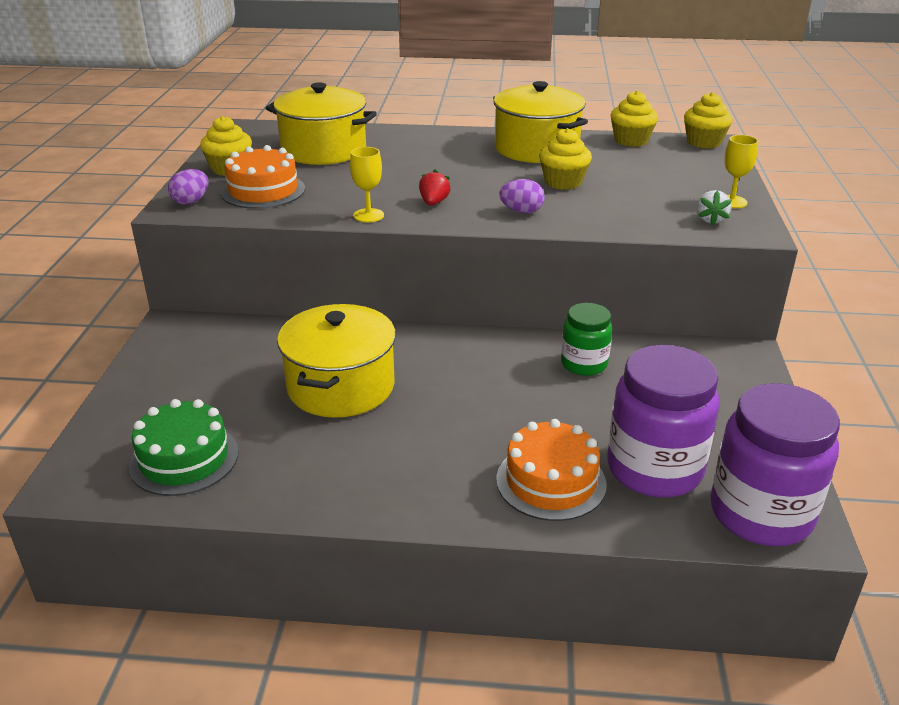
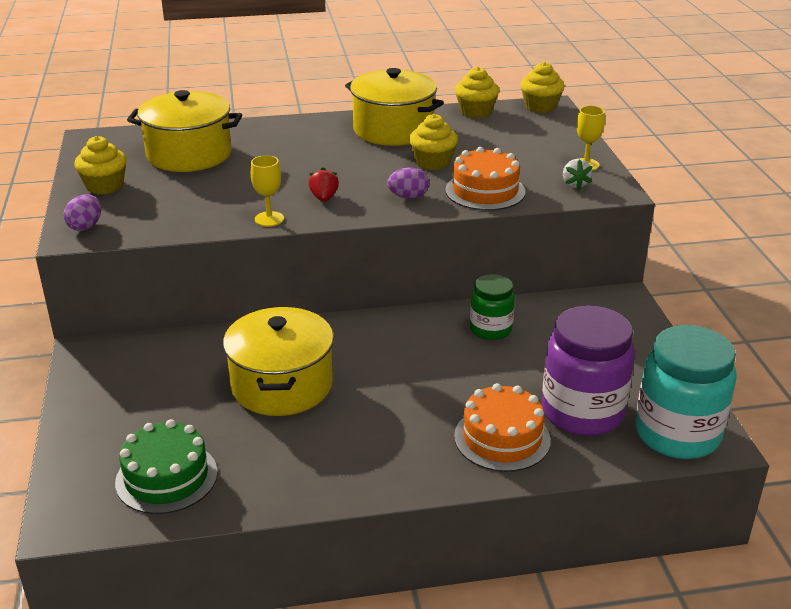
camera: 15 degrees left, 0 degrees up
orange cake [221,145,305,209] -> orange cake moved to [445,147,526,211]
purple jar [710,383,840,546] -> turquoise jar [635,325,737,459]

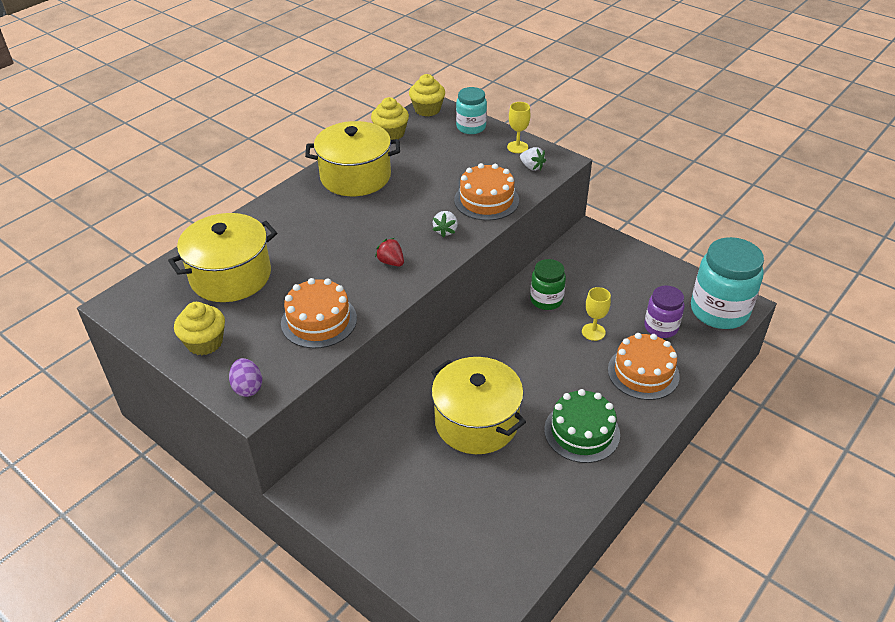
camera: 40 degrees left, 10 degrees up
green cake [115,419,218,514] -> green cake moved to [544,389,620,463]
yellow goblet [251,155,284,227] -> yellow goblet moved to [582,287,611,341]
purple egg [387,167,429,199] -> white strawberry [433,211,458,238]
yellow cupcake [409,114,458,170] -> none
purple jar [542,305,635,436] -> purple jar [644,285,685,338], size x0.57
none -> orange cake [281,278,357,348]
none -> turquoise jar [456,87,487,134]

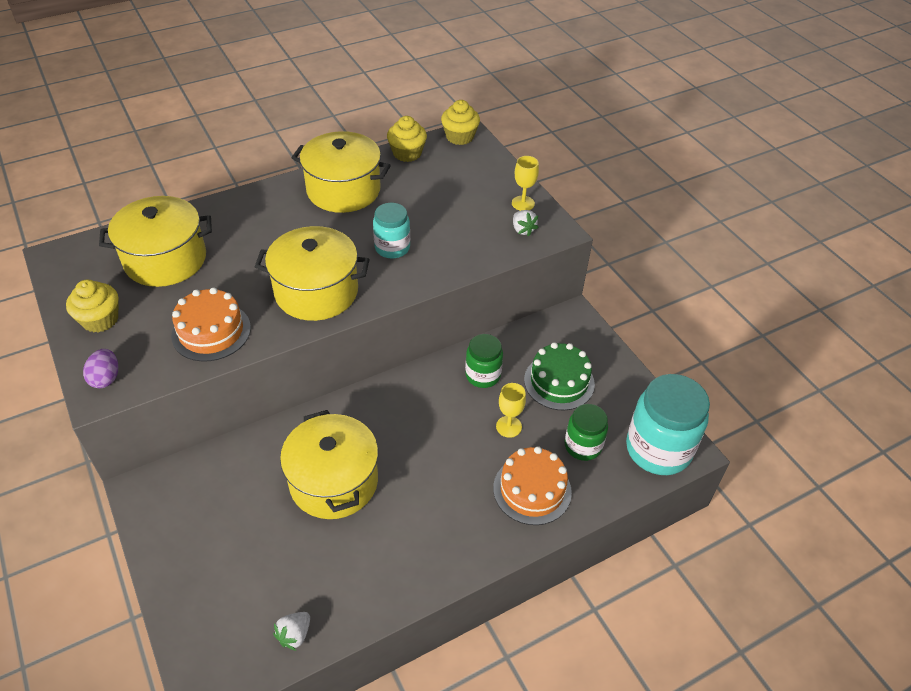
camera: 20 degrees right, 5 degrees up
red strawberry [375,238,404,266] -> yellow pot [255,226,370,321]
white strawberry [433,211,458,238] -> white strawberry moved to [273,612,310,651]
orange cake [454,163,519,221] -> none
turquoise jar [456,87,487,134] -> turquoise jar moved to [373,203,410,259]
green cake [544,389,620,463] -> green cake moved to [524,342,595,410]
purple jar [644,285,685,338] -> green jar [564,404,608,461]

